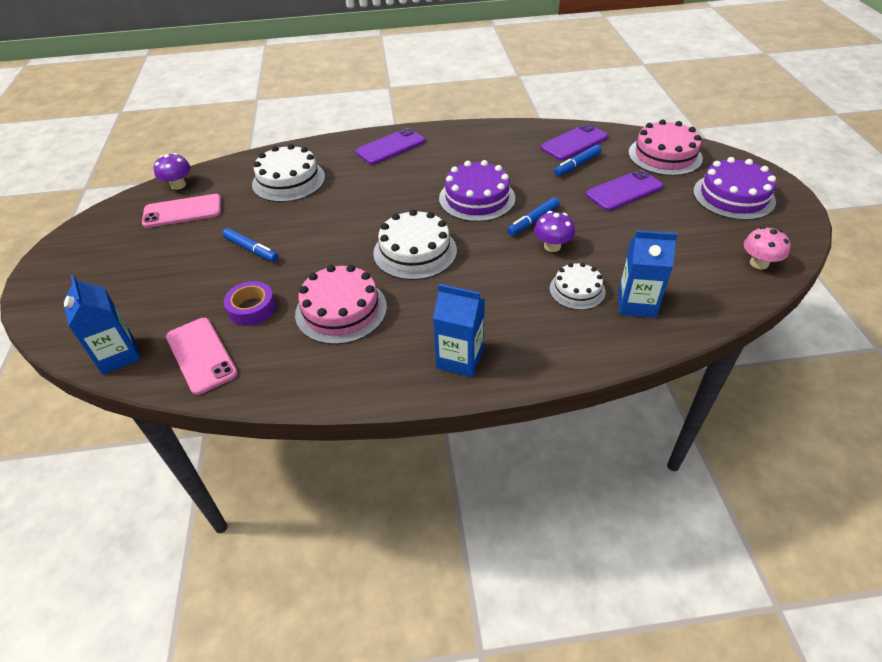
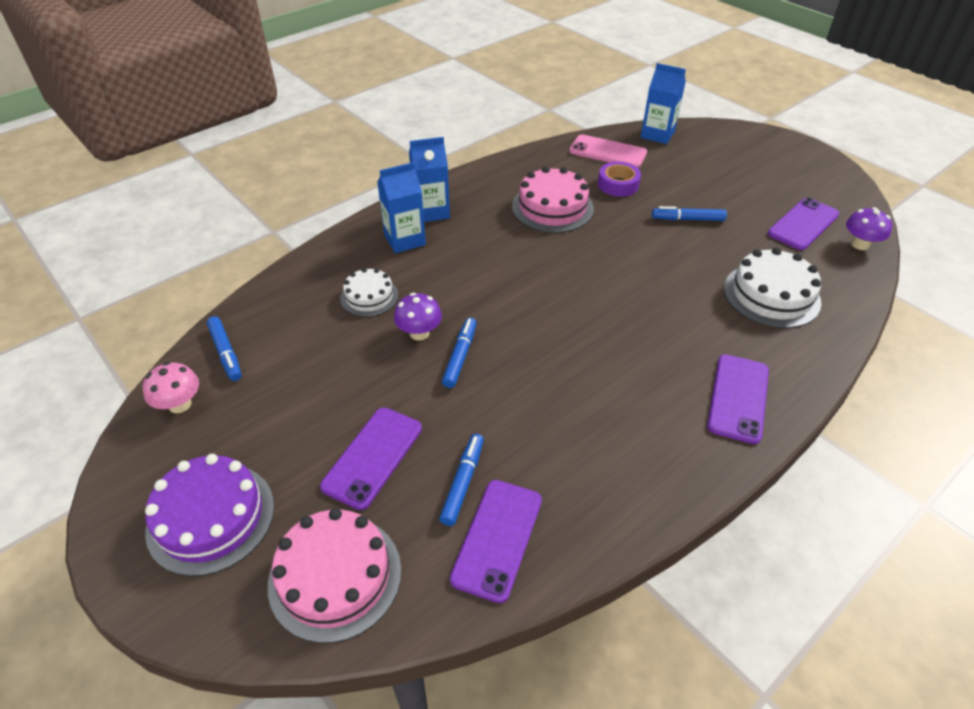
camera: 145 degrees right, 0 degrees up
pink phone [142,194,221,228] -> purple phone [768,198,840,250]
white cake [373,209,457,280] -> none
purple cake [439,160,515,222] -> none
blue carton [618,231,678,318] -> blue carton moved to [377,162,426,253]
none -> blue marker [207,316,242,381]

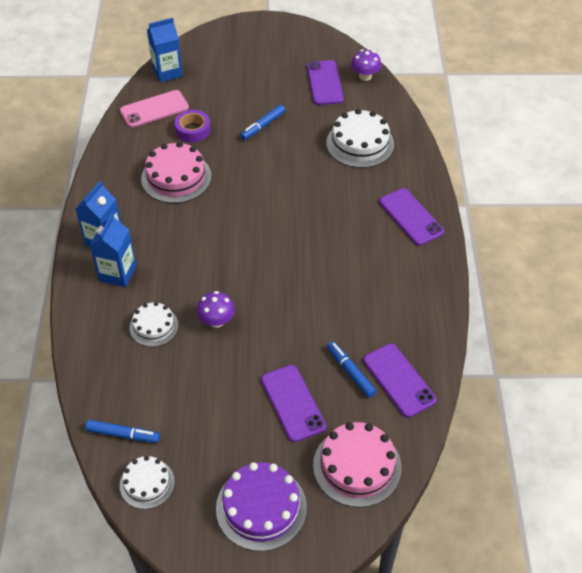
camera: 50 degrees left, 5 degrees up
pink mushroom [143,362,199,413] -> white cake [120,456,175,509]
blue marker [442,318,476,388] -> none

